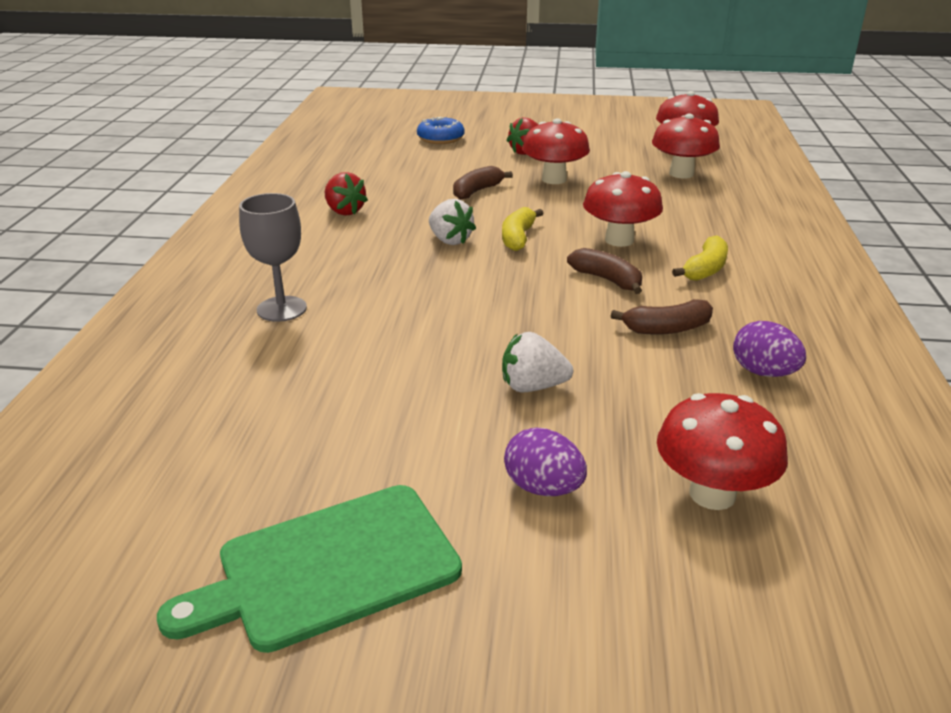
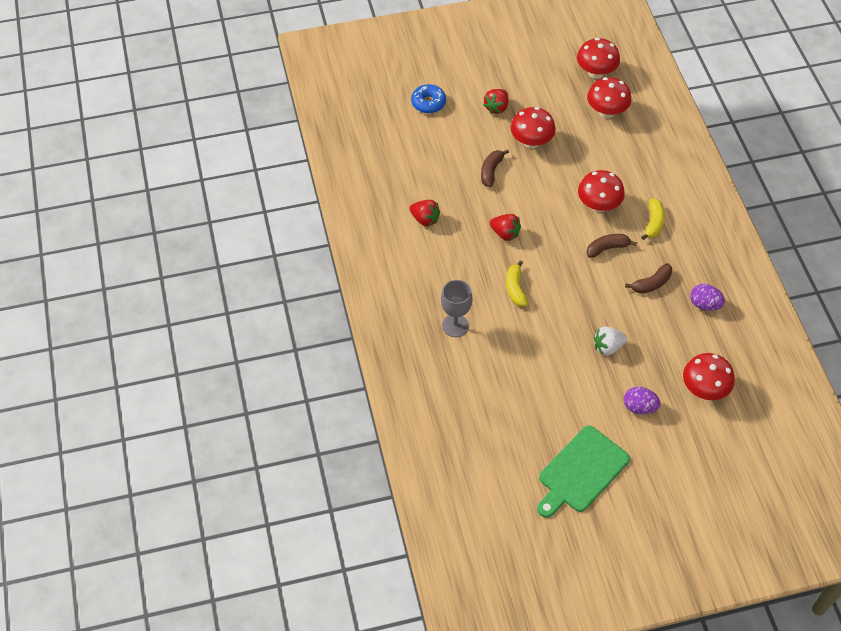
camera: 20 degrees left, 25 degrees up
white strawberry [429,199,476,245] -> red strawberry [490,214,521,241]
yellow banana [502,207,543,251] -> yellow banana moved to [506,260,528,307]
brown banana [567,248,642,294] -> brown banana turned 45 degrees counterclockwise [586,234,637,258]

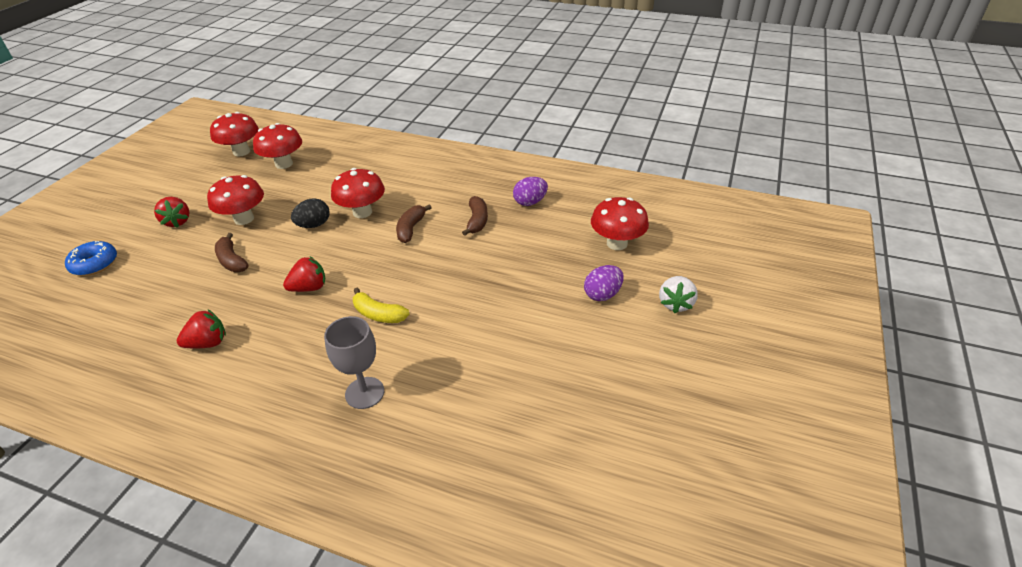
camera: 55 degrees left, 15 degrees down
green cutting board [537,425,630,518] -> none
white strawberry [594,326,627,355] -> white strawberry moved to [659,276,698,313]
yellow banana [641,198,665,240] -> none
none -> black egg [291,198,329,228]

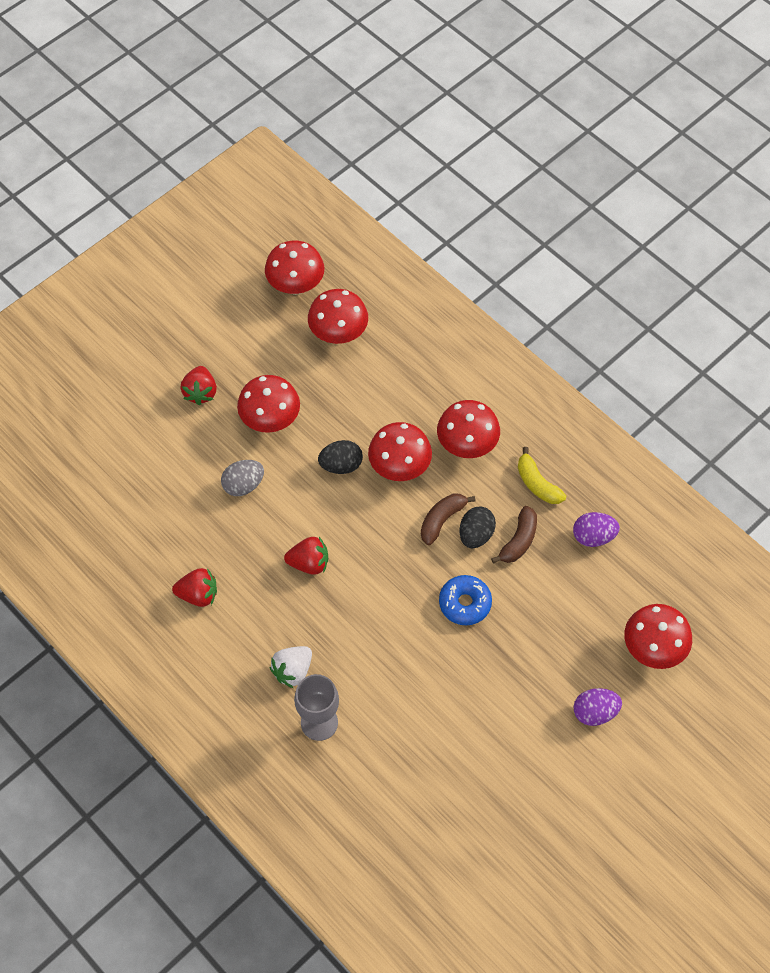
camera: 25 degrees right, 20 degrees up
blue donut [65,241,117,276] -> blue donut moved to [439,575,492,625]
brown banana [215,233,248,272] -> grey egg [221,460,264,496]
yellow banana [353,288,410,323] -> yellow banana moved to [518,447,566,504]
white strawberry [659,276,698,313] -> white strawberry moved to [270,646,312,688]
none -> red mushroom [437,400,500,458]
none -> black egg [459,506,496,548]

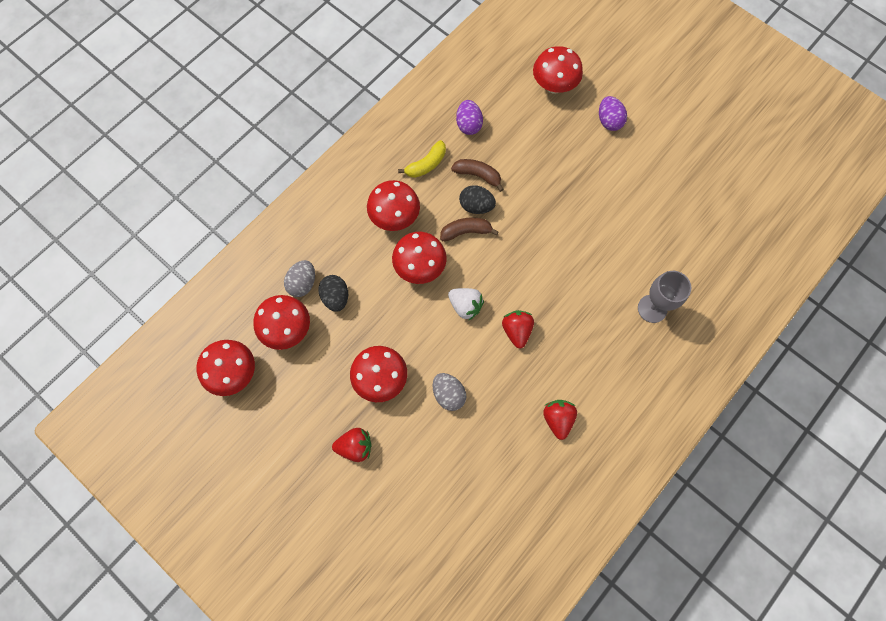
camera: 95 degrees left, 10 degrees up
white strawberry [270,646,312,688] -> white strawberry moved to [448,288,484,321]
black egg [318,440,363,474] -> black egg moved to [319,275,348,312]
brown banana [421,494,476,545] -> brown banana turned 135 degrees clockwise [440,218,499,241]
blue donut [439,575,492,625] -> none
none -> grey egg [284,260,315,297]

